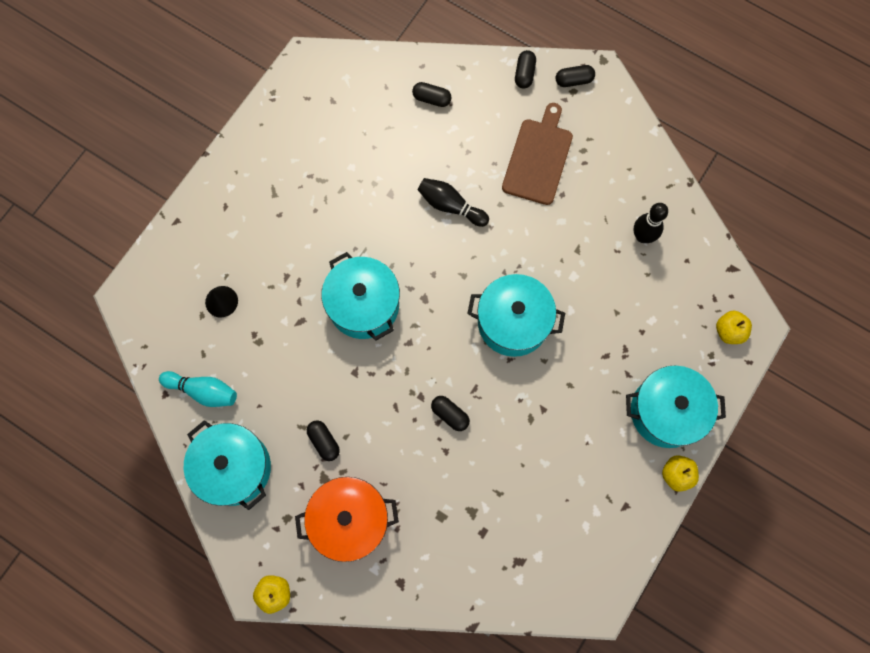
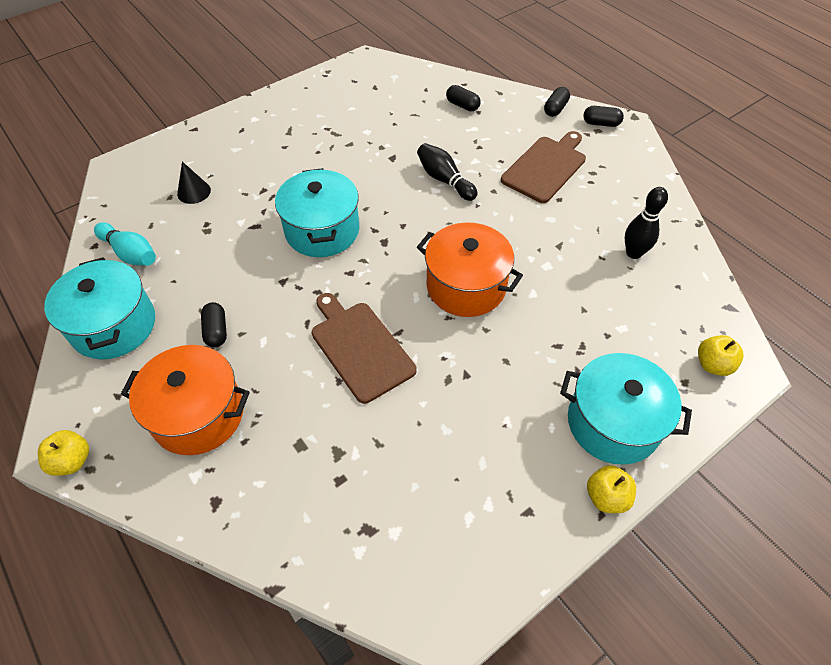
camera: 20 degrees right, 20 degrees down
black capsule [431,396,470,431] -> brown cutting board [312,293,417,404]
turquoise pot [467,274,565,357] -> orange pot [417,222,523,317]

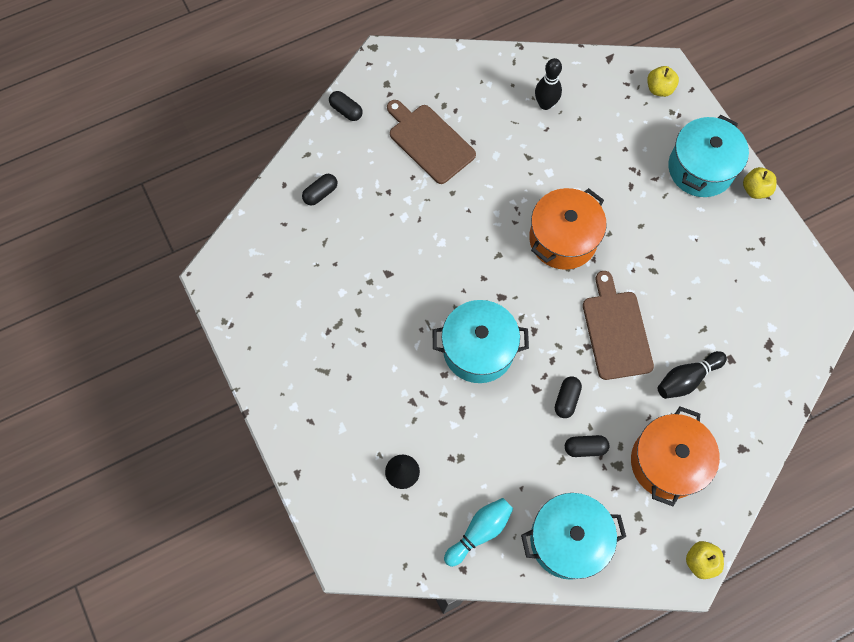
camera: 80 degrees left, 15 degrees up
brown cutting board [312,293,417,404] -> brown cutting board turned 105 degrees clockwise [583,271,654,380]
black bowling pin [417,143,478,201] -> black bowling pin moved to [657,351,727,399]
black capsule [583,106,624,127] -> black capsule moved to [555,377,582,418]

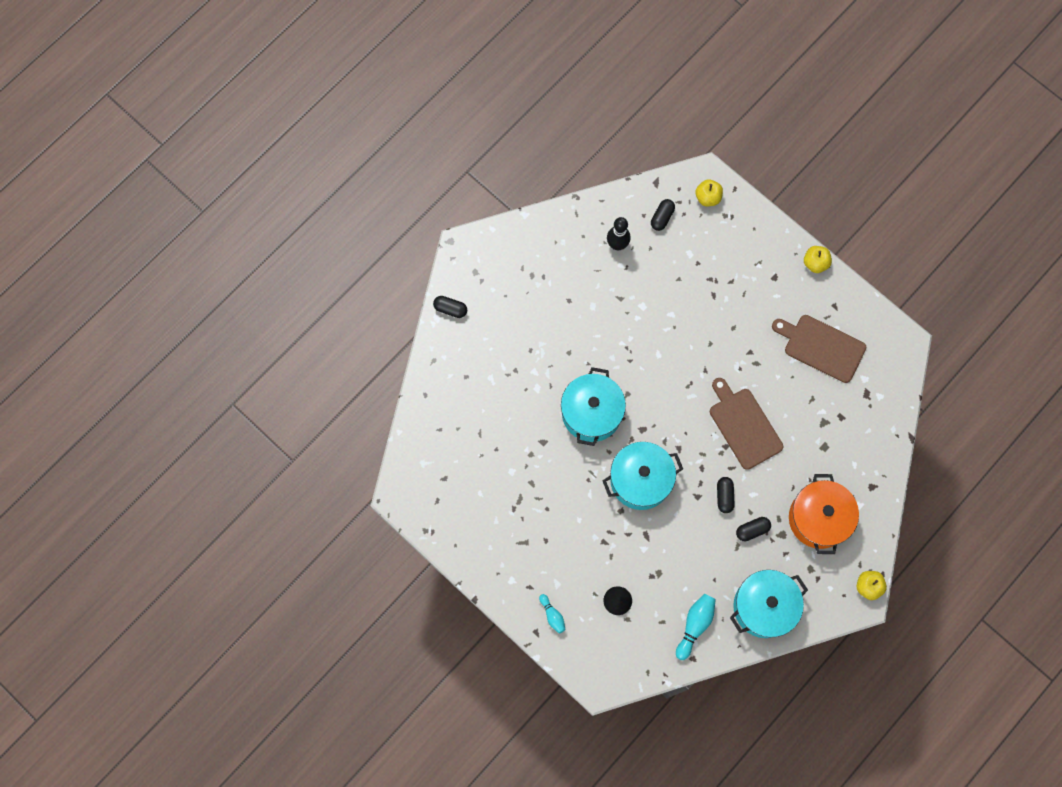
camera: 20 degrees left, 5 degrees up
black capsule [302,174,337,206] -> black capsule moved to [651,199,675,231]
brown cutting board [387,100,476,184] -> brown cutting board moved to [772,315,866,383]
orange pot [529,188,606,270] -> none
black bowling pin [657,351,727,399] -> none
turquoise pot [668,115,749,197] -> turquoise pot moved to [561,367,626,446]
none -> turquoise bowling pin [539,594,565,633]

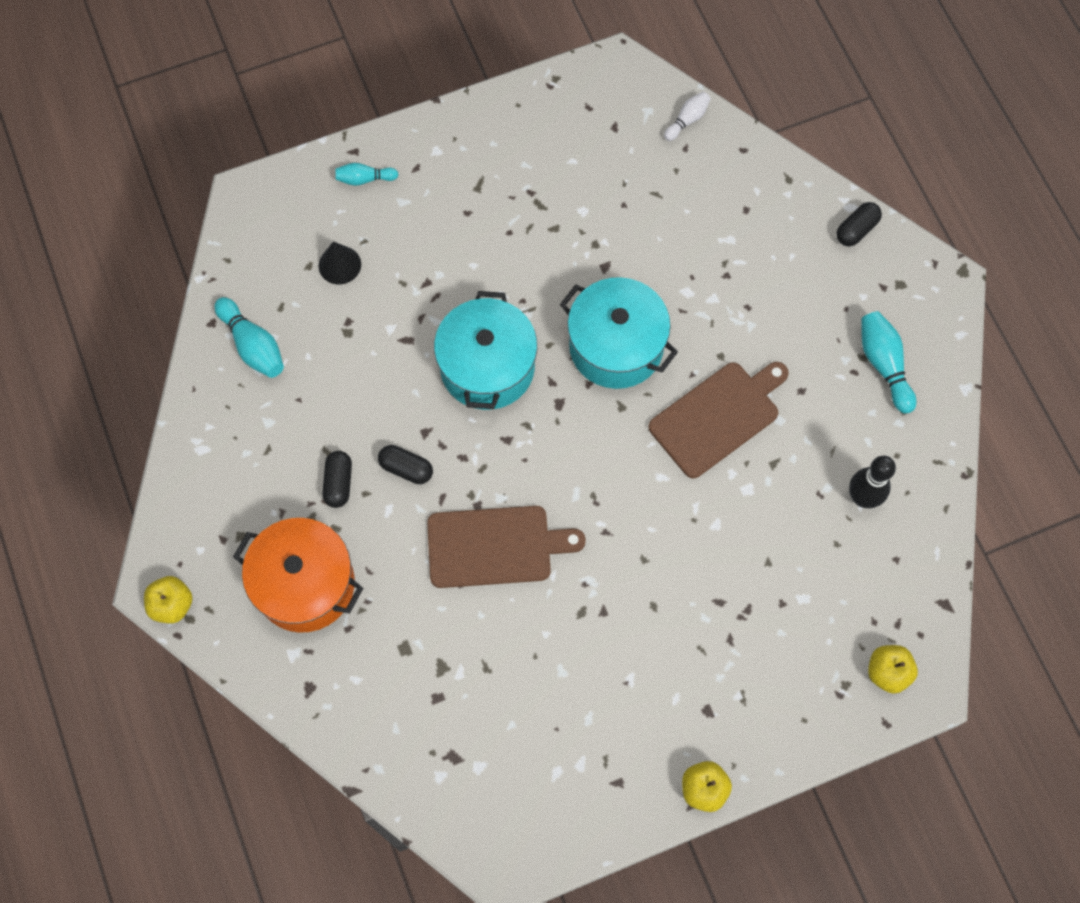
camera: 115 degrees right, 5 degrees down
black capsule [651,199,675,231] -> none
turquoise pot [730,570,808,638] -> none
brown cutting board [772,315,866,383] -> brown cutting board moved to [648,362,789,478]
none -> white bowling pin [664,92,711,141]
none -> turquoise bowling pin [861,311,917,413]

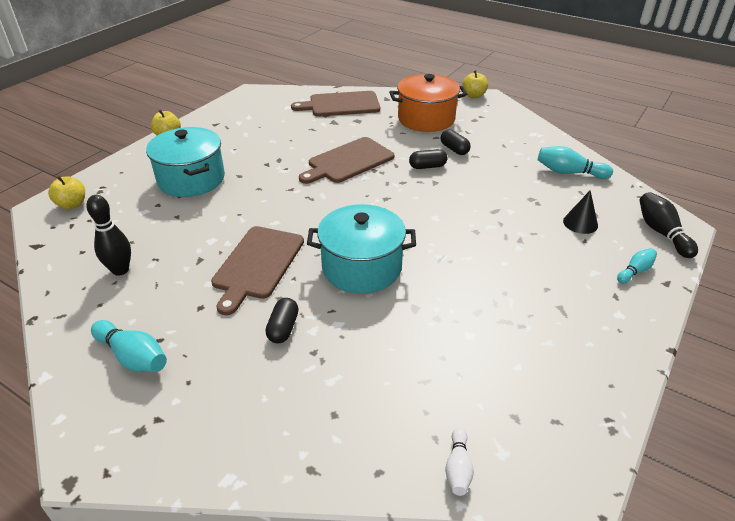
camera: 145 degrees right, 30 degrees down
turquoise pot [434,291,537,410] -> turquoise pot moved to [146,127,225,197]
black capsule [836,202,882,246] -> black capsule moved to [265,298,299,343]
none -> brown cutting board [291,91,380,116]
none -> black bowling pin [639,192,698,258]

